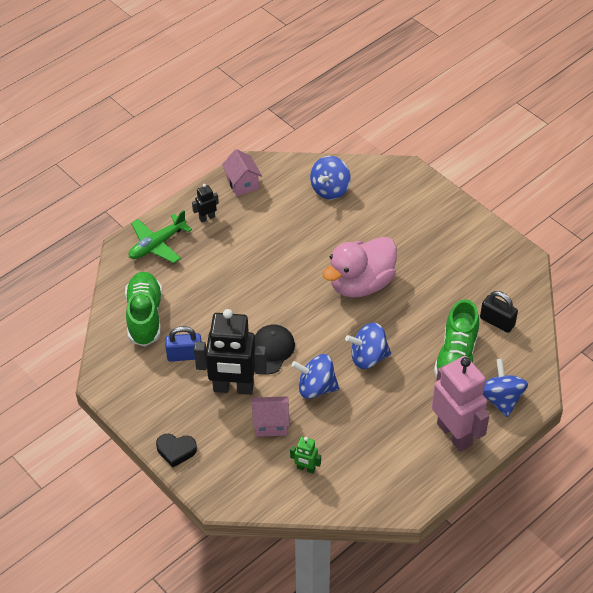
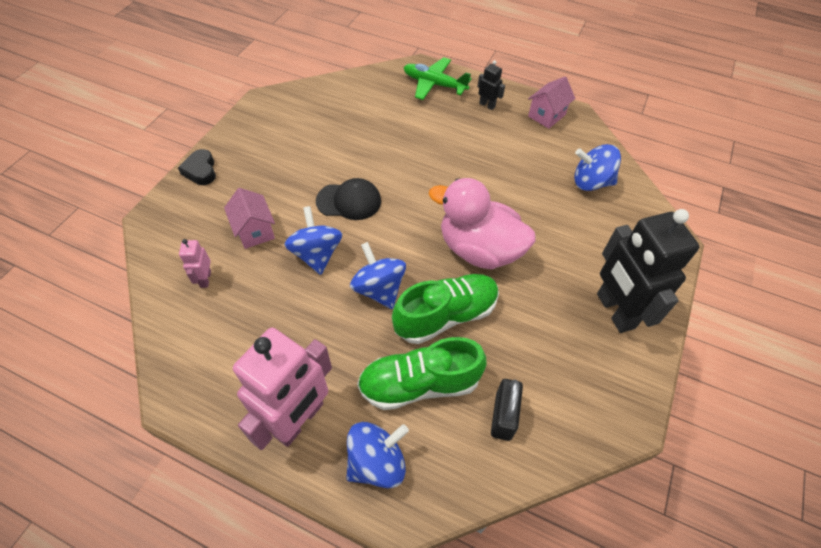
camera: 65 degrees right, 5 degrees up
green shoe [125,272,162,347] -> green shoe moved to [392,274,499,344]
blue padlock [165,326,201,362] -> none
black robot [194,309,267,395] -> black robot moved to [597,209,700,333]
green robot [290,437,321,474] -> pink robot [179,239,211,288]

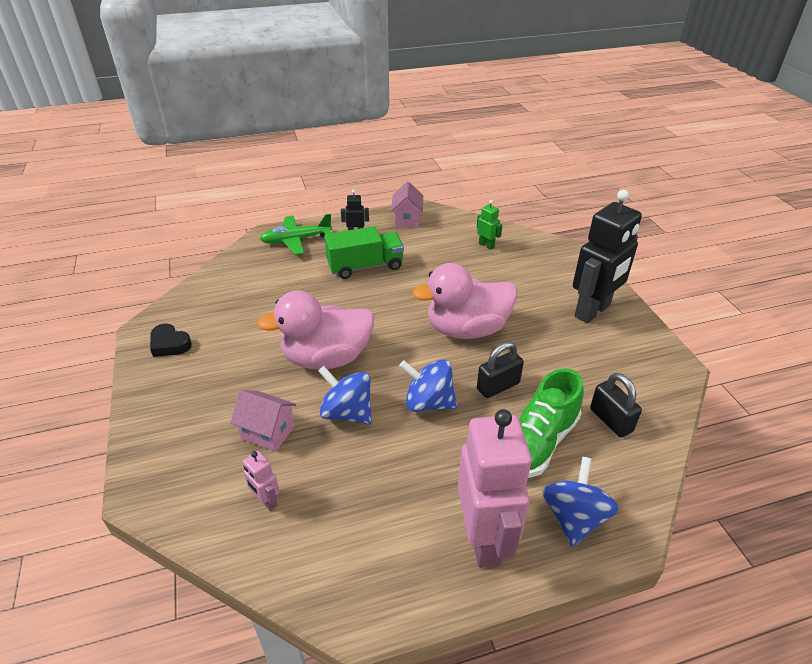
camera: 40 degrees left, 15 degrees down
black heart [178,149,216,185] -> black heart moved to [150,323,192,357]
black cap [316,178,381,220] -> pink duck [257,290,374,370]
green shoe [392,274,499,344] -> black padlock [477,342,524,398]
blue spinning top [574,144,621,191] -> green robot [477,200,502,250]
black robot [597,209,700,333] -> black robot turned 75 degrees counterclockwise [573,190,642,323]
none -> green truck [324,226,404,279]

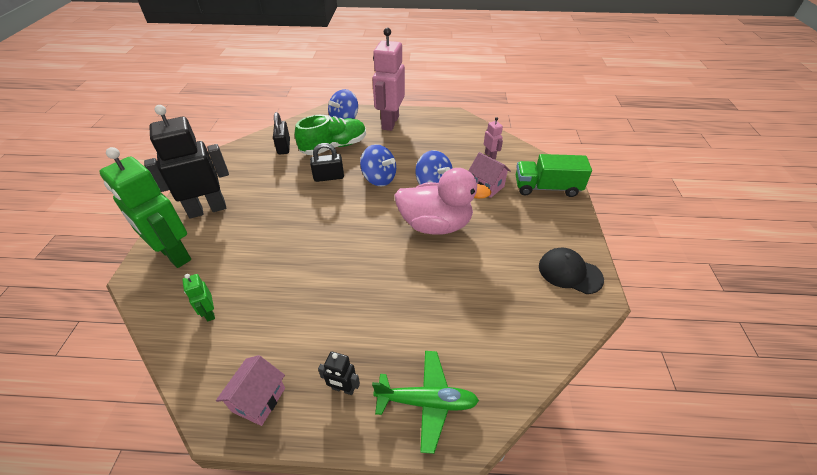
camera: 160 degrees left, 5 degrees up
black heart [150,323,192,357] -> black cap [539,248,604,294]
green truck [324,226,404,279] -> green truck moved to [516,154,592,197]
pink duck [412,263,518,339] -> none
none -> green robot [99,147,191,268]

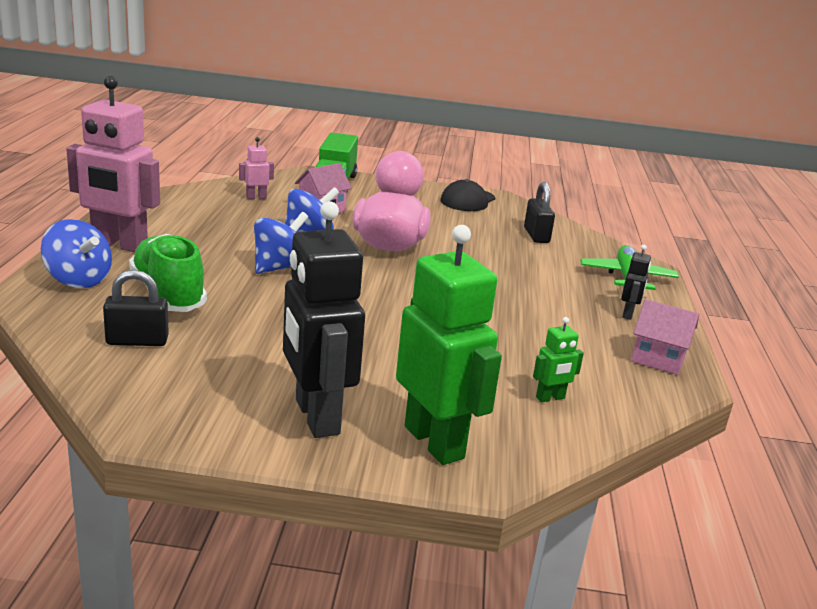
camera: 90 degrees left, 20 degrees down
green robot [99,147,191,268] -> green robot turned 75 degrees counterclockwise [396,225,502,465]
black padlock [310,143,344,182] -> black padlock moved to [524,182,555,243]

